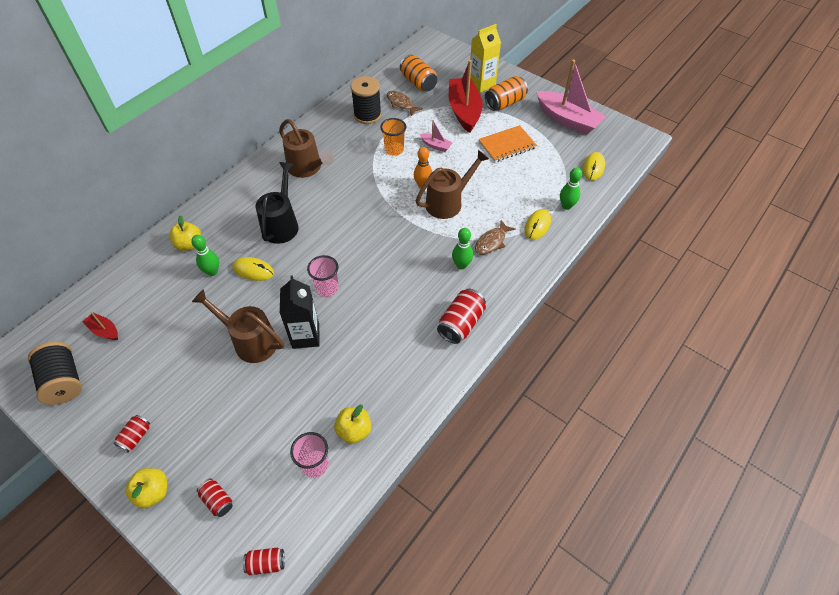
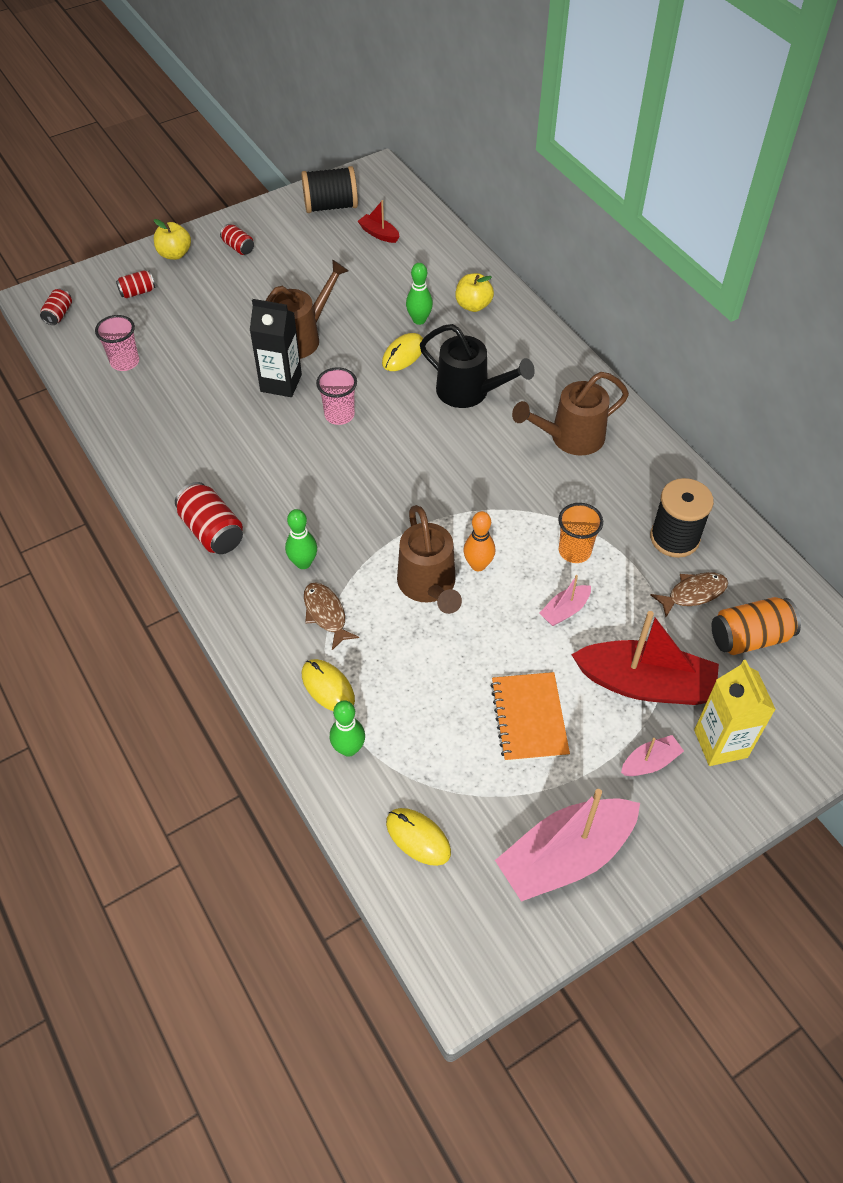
camera: 110 degrees right, 0 degrees up
red boat [82,312,118,340] -> red boat turned 105 degrees counterclockwise [358,200,400,243]
yellow apple [334,404,371,444] -> none
orange can [485,76,528,111] -> pink boat [621,735,684,776]

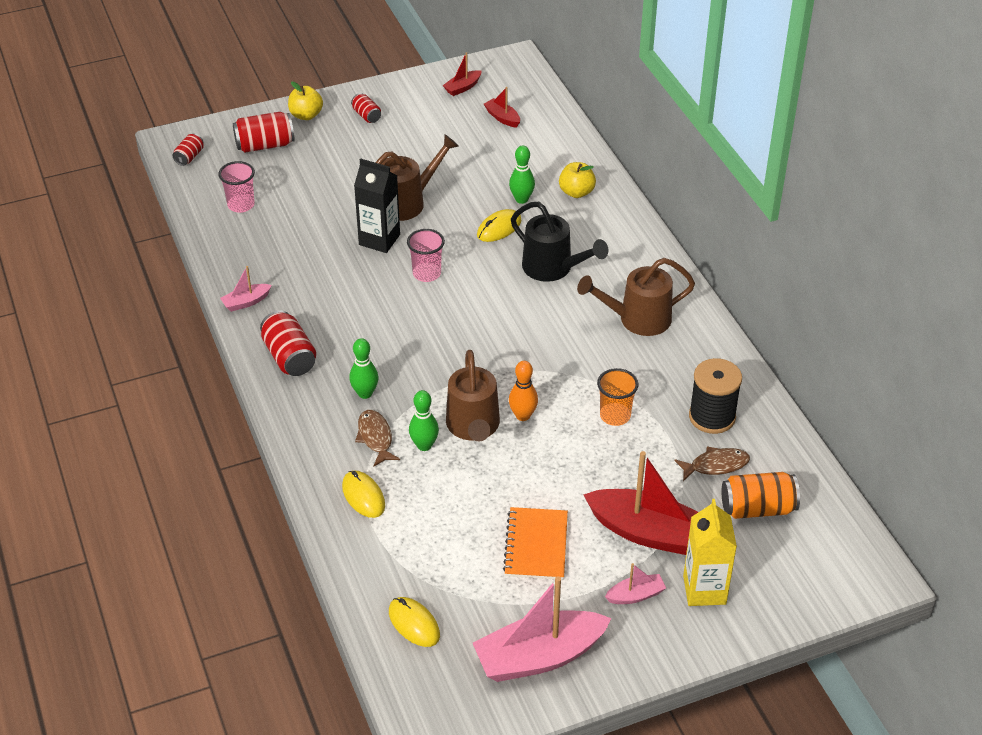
camera: 10 degrees right, 10 degrees down
red can [116,270,156,298] -> red can [233,112,295,153], size x1.74
black spool [301,166,358,213] -> red boat [443,52,482,96]
green bowling pin [330,700,365,757] -> green bowling pin moved to [409,390,439,451]
pink boat [540,575,591,626] -> pink boat moved to [220,266,272,312]

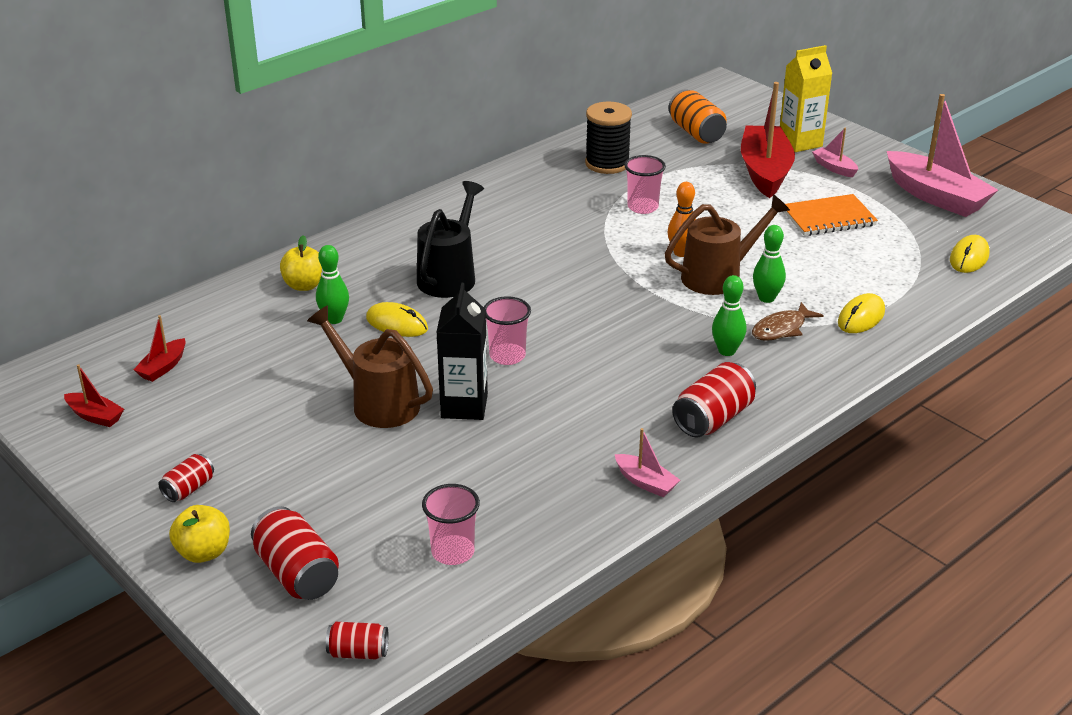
camera: 110 degrees left, 10 degrees down
brown watering can [577,258,695,336] -> none
orange cup [597,368,639,426] -> pink cup [624,155,666,214]
brown fish [674,446,750,481] -> none

